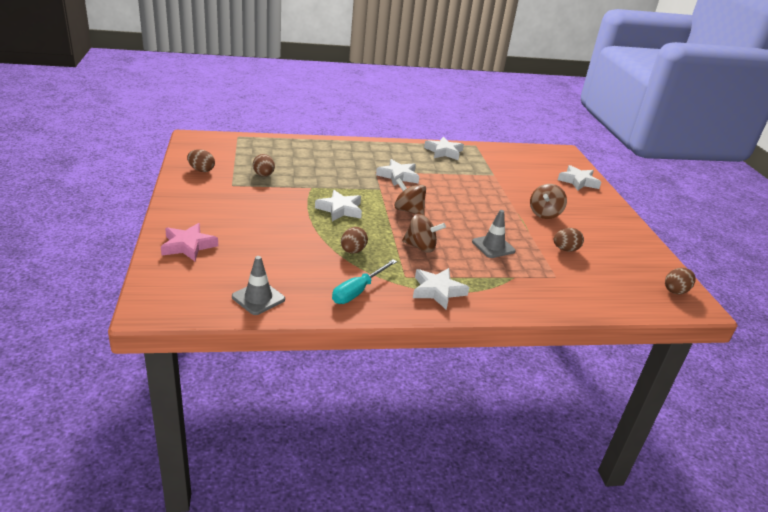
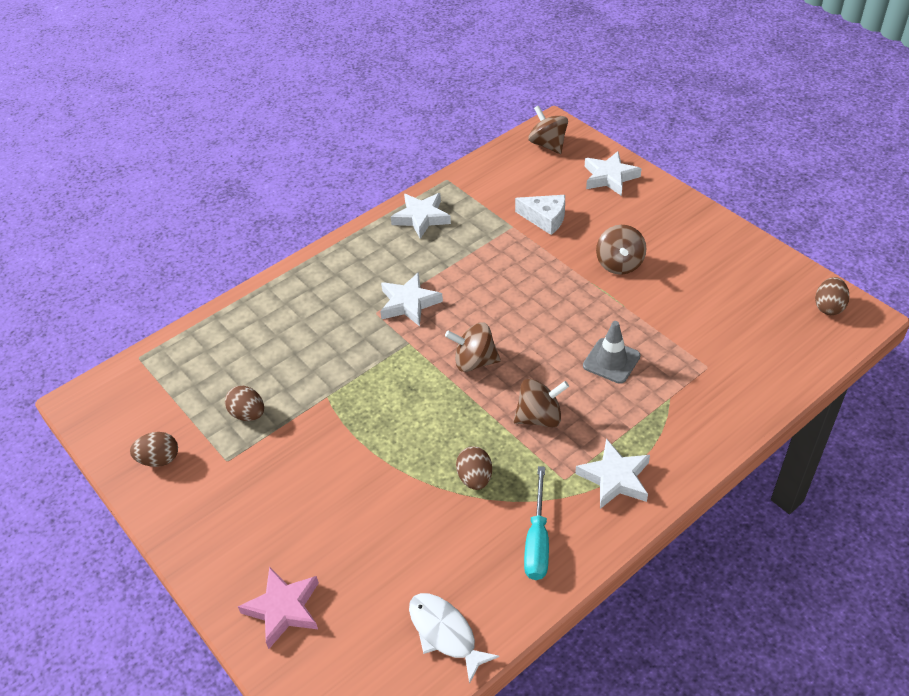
camera: 25 degrees left, 15 degrees up
grey traffic cone [232,256,285,315] -> white fish [409,593,499,684]
white star [315,190,362,221] -> none
brown egg [554,228,584,252] -> none
none -> white cheese [515,195,565,235]
none -> brown spinning top [528,106,568,154]

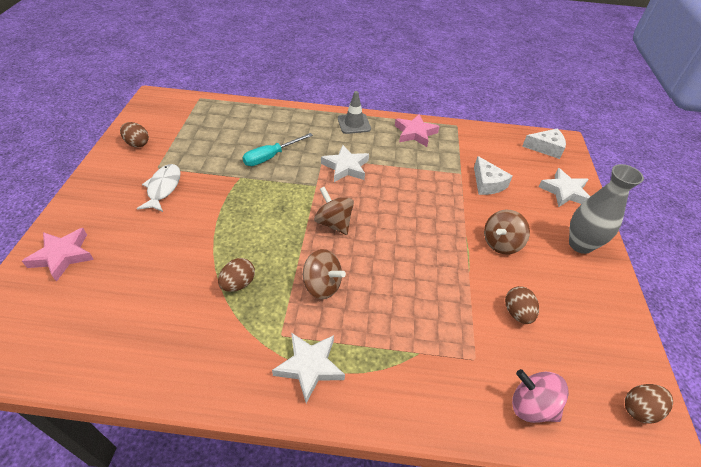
camera: 40 degrees right, 0 degrees up
brown egg [225,386,264,421] -> brown egg moved to [505,286,539,324]
white star [391,193,451,239] -> pink star [395,114,440,147]
white fish [409,593,499,684] -> white fish moved to [137,164,181,212]
turquoise screwdriver [524,466,549,580] -> turquoise screwdriver moved to [242,133,313,166]
brown spinning top [528,106,568,154] -> white cheese [522,128,566,159]
grey traffic cone [583,321,641,384] -> grey traffic cone moved to [338,91,371,134]
none -> pink spinning top [512,369,569,423]
none -> grey vase [569,164,644,254]

